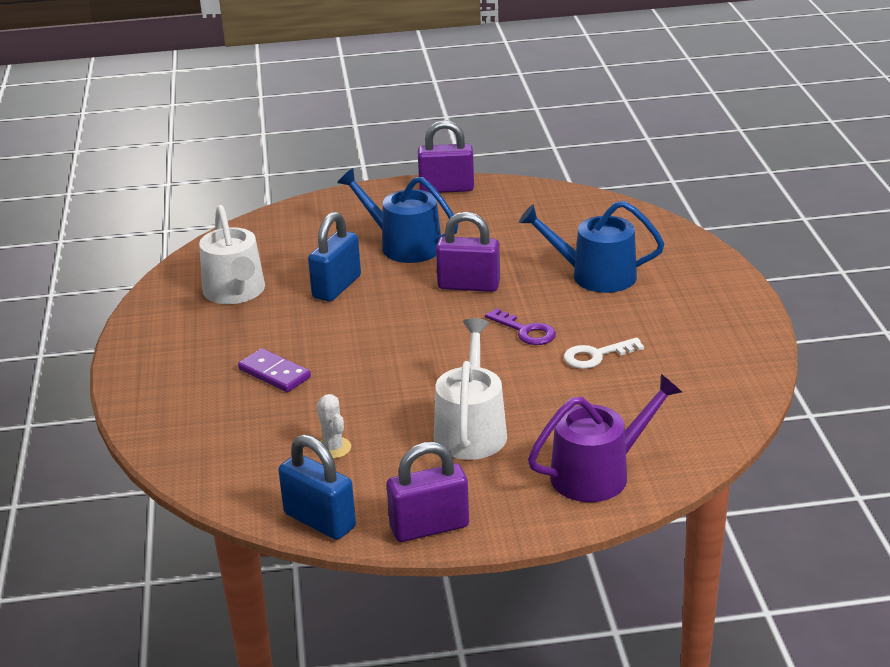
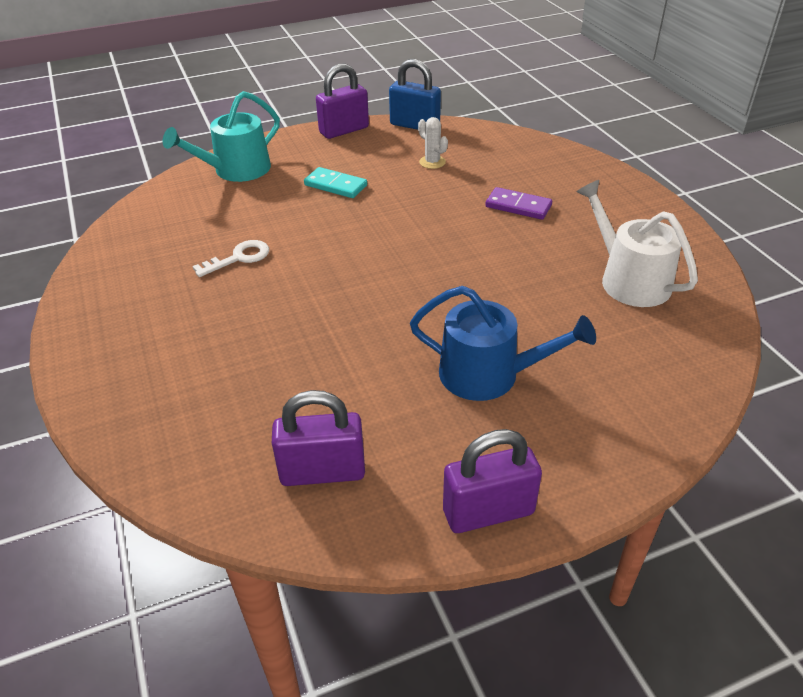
camera: 165 degrees right, 10 degrees up
blue padlock [308,212,361,302] -> none
white watering can [434,318,507,460] -> turquoise domino [304,167,367,198]
purple padlock [436,212,500,292] -> purple padlock moved to [272,390,365,486]
purple key [485,308,556,345] -> none
blue watering can [519,201,664,293] -> none
purple watering can [528,374,682,502] -> turquoise watering can [163,91,280,182]

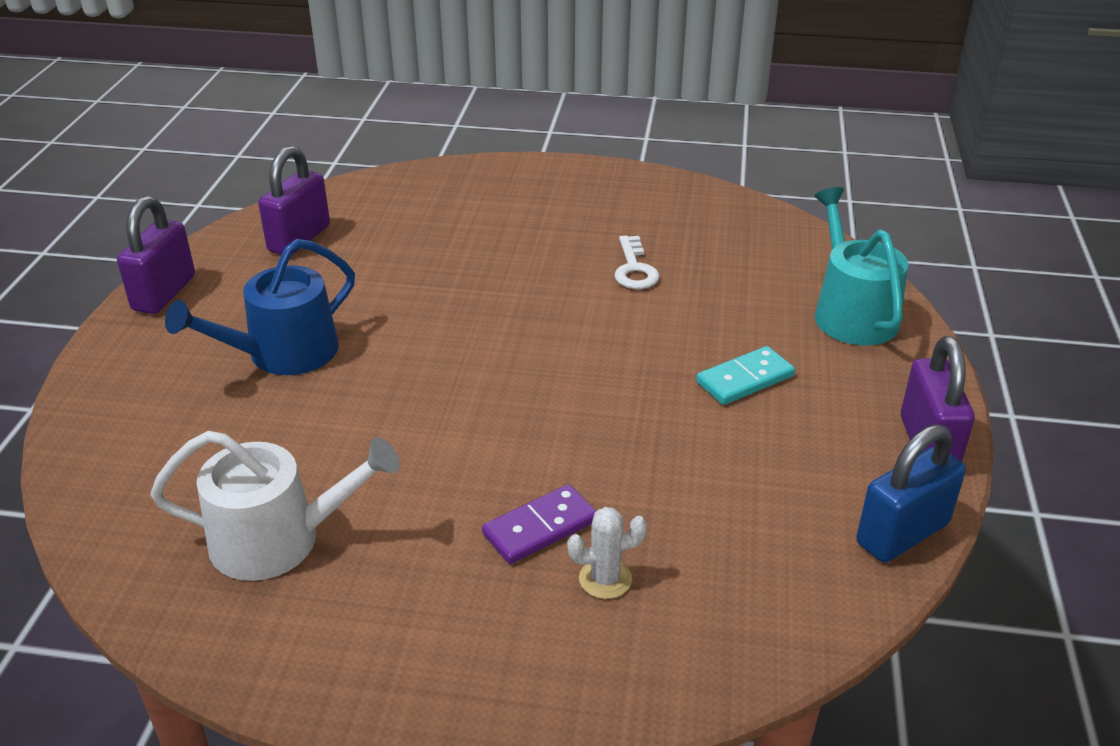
camera: 120 degrees right, 5 degrees down
white cactus [418,117,448,169] -> white cactus moved to [567,507,647,599]

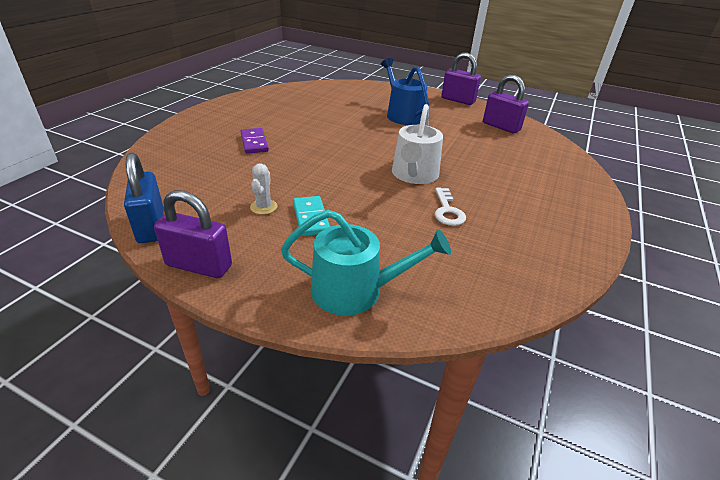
camera: 105 degrees right, 0 degrees up
white watering can [150,431,400,581] -> white watering can moved to [392,104,443,184]
white cactus [567,507,647,599] -> white cactus moved to [250,163,277,215]
white key [614,236,660,289] -> white key turned 105 degrees counterclockwise [435,188,466,226]

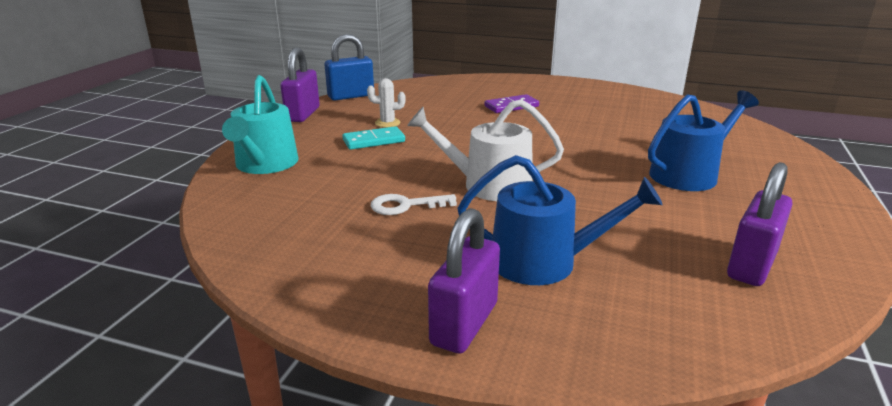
camera: 85 degrees right, 10 degrees down
purple padlock [441,53,481,105] -> purple padlock moved to [428,208,500,354]
none -> blue watering can [457,155,663,285]

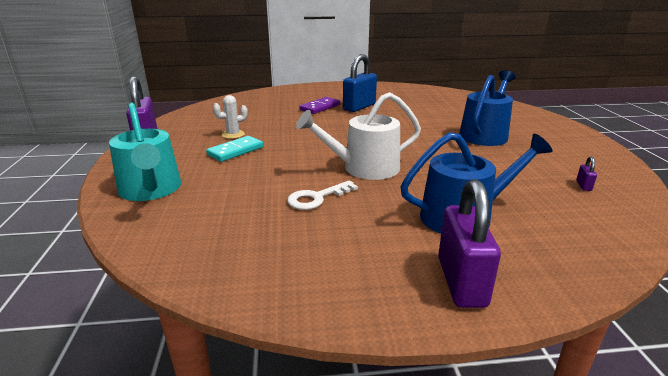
camera: 25 degrees left, 0 degrees up
blue padlock [324,34,374,101] -> blue padlock moved to [343,54,377,112]
purple padlock [727,162,792,286] -> purple padlock [576,157,597,191], size x0.40

